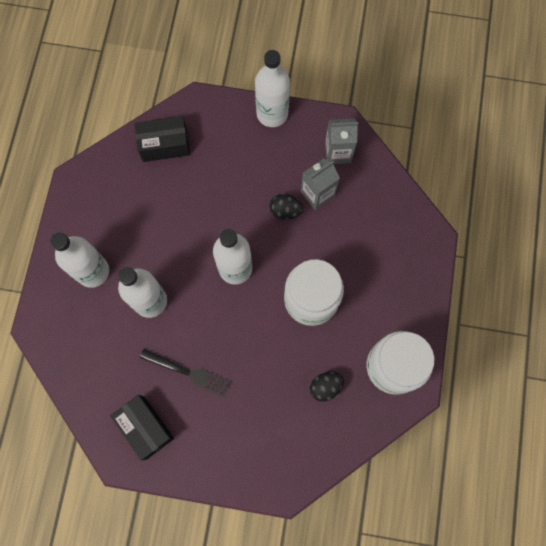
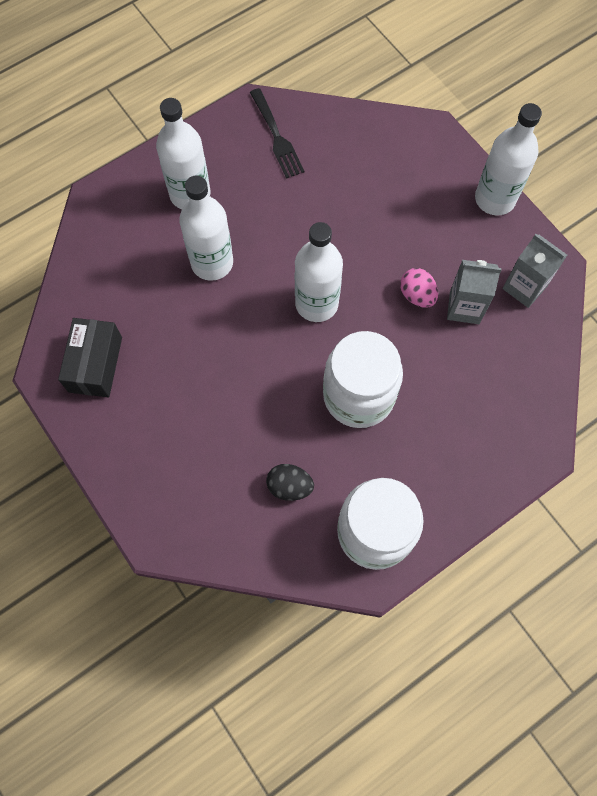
camera: 45 degrees right, 5 degrees down
black box [135,116,190,162] -> none
black fork [140,349,231,397] -> black fork moved to [250,88,305,179]
black egg [269,194,303,220] -> pink egg [400,268,438,308]

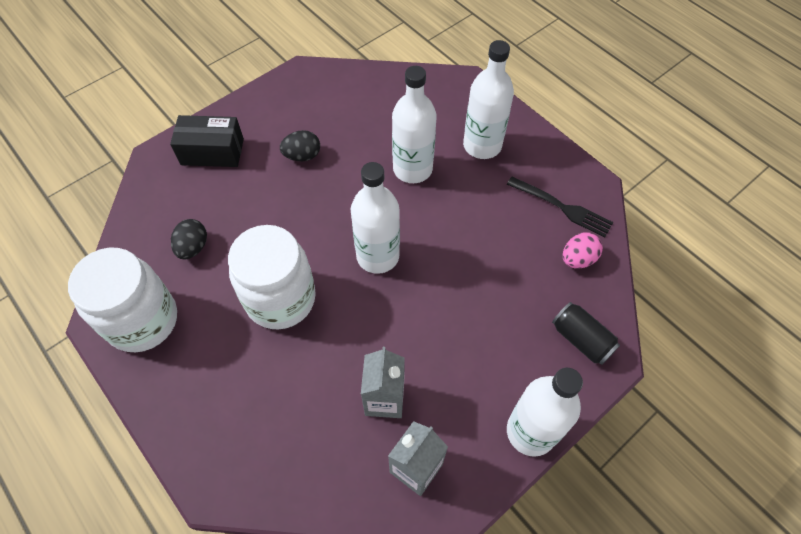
camera: 85 degrees right, 10 degrees down
black box [58,318,122,397] -> black box moved to [170,115,244,167]
black fork [250,88,305,179] -> black fork turned 120 degrees counterclockwise [507,177,613,238]
pink egg [400,268,438,308] -> pink egg moved to [563,232,603,269]
none -> black egg [280,130,320,161]
none -> black can [552,302,620,365]

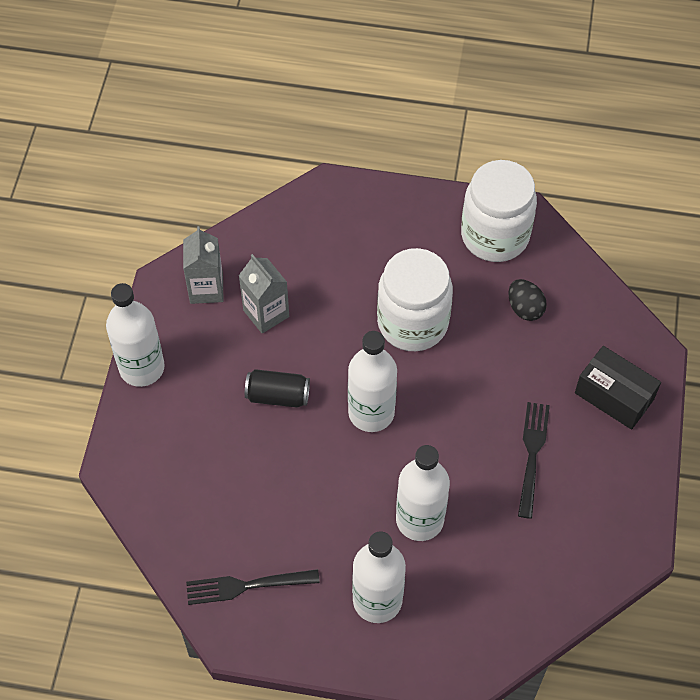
camera: 140 degrees right, 0 degrees up
black box [170,115,244,167] -> black box turned 75 degrees clockwise [575,346,661,430]
black egg [280,130,320,161] -> black fork [518,402,550,519]
black can [552,302,620,365] -> black can moved to [245,369,310,408]
pink egg [563,232,603,269] -> none

